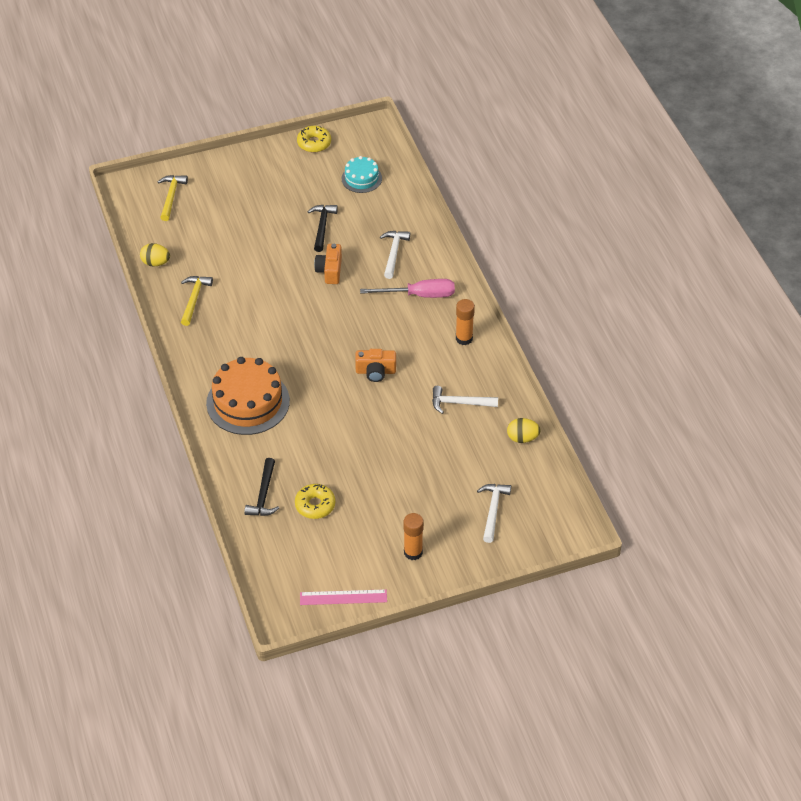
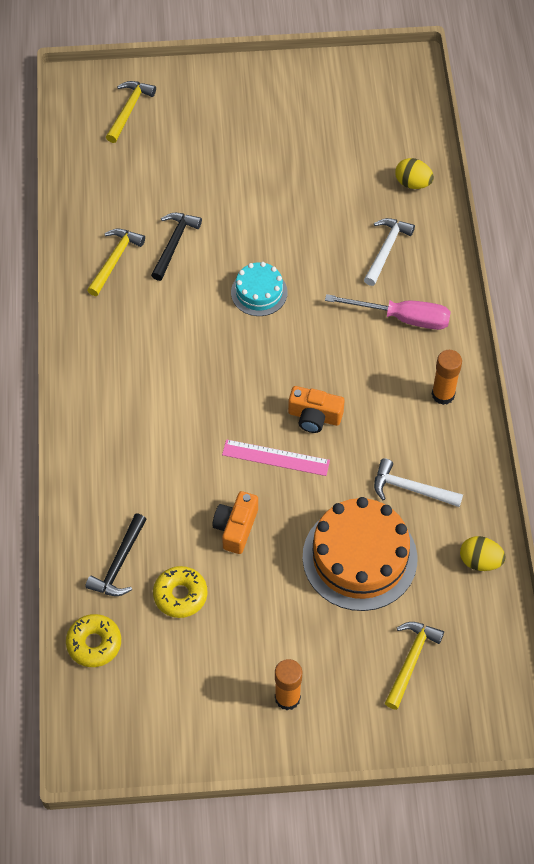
camera: 15 degrees right, 10 degrees up
yellow egg [140,243,170,266] -> yellow egg moved to [395,158,434,189]
orange cake [206,357,290,435] -> orange cake moved to [303,497,417,611]
yellow donut [297,126,331,153] -> yellow donut moved to [66,614,121,667]
pink ruler [300,589,387,605] -> pink ruler moved to [222,439,330,476]
black hammer [307,205,338,252] -> black hammer moved to [151,213,202,281]
orange camera [314,244,342,284] -> orange camera moved to [212,491,258,554]
turquoise cake [342,156,382,193] -> turquoise cake moved to [231,262,288,316]
white hammer [477,484,511,543] -> yellow hammer [385,622,444,710]

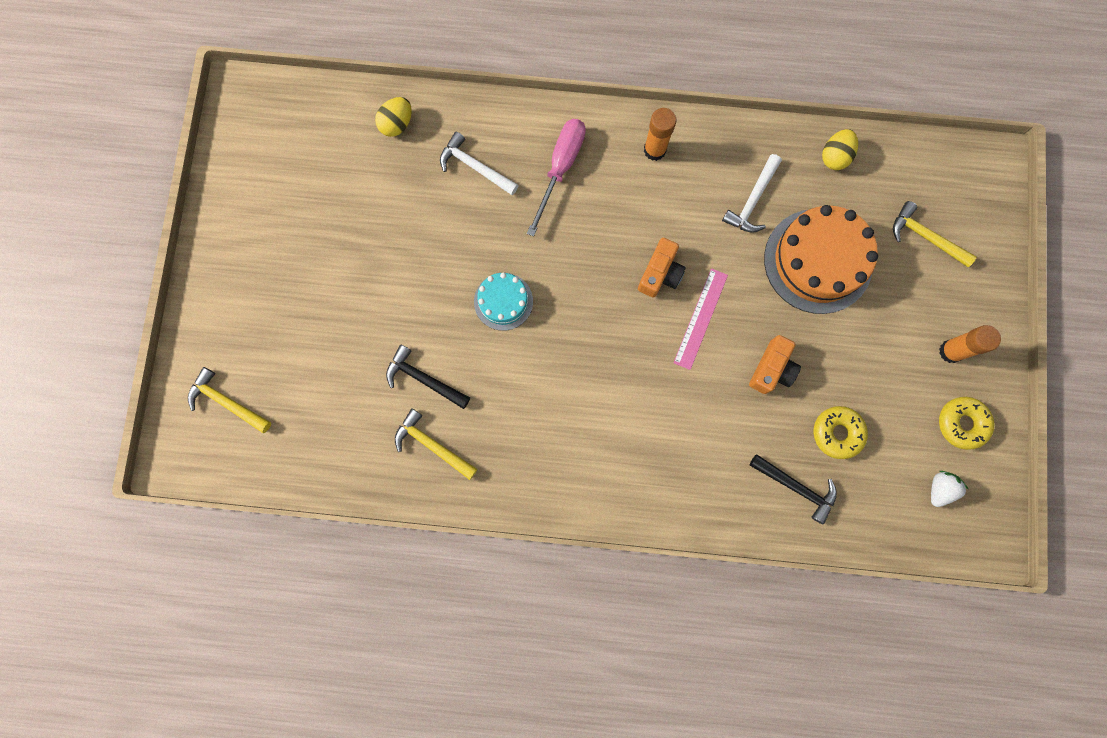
camera: 80 degrees left, 20 degrees up
yellow donut [66,614,121,667] -> yellow donut moved to [939,397,995,450]
orange camera [212,491,258,554] -> orange camera turned 90 degrees counterclockwise [749,335,801,394]
none -> white strawberry [931,471,969,507]

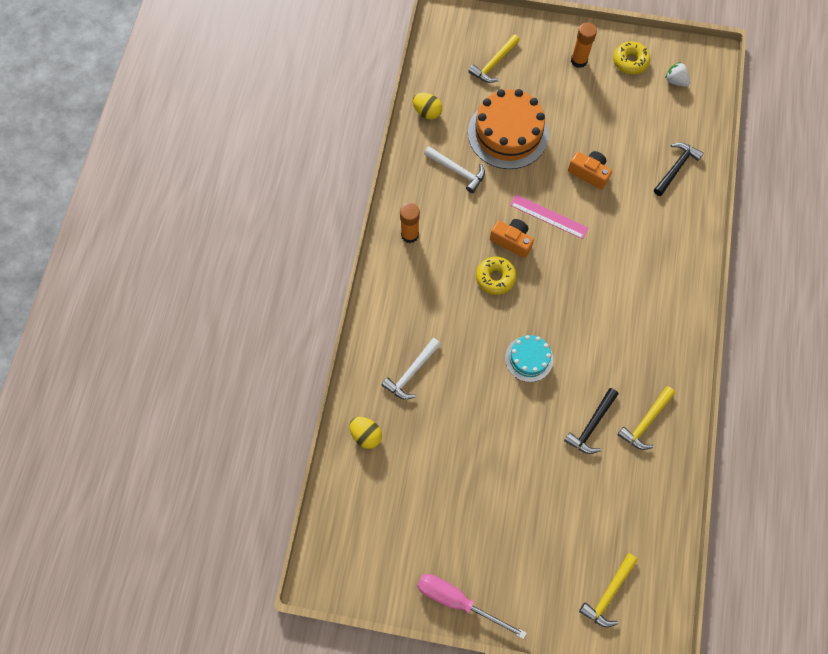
camera: 85 degrees left, 10 degrees down
pink screwdriver [527,119,586,237] -> pink screwdriver moved to [417,574,527,639]
yellow donut [814,406,868,459] -> yellow donut moved to [476,257,516,295]

